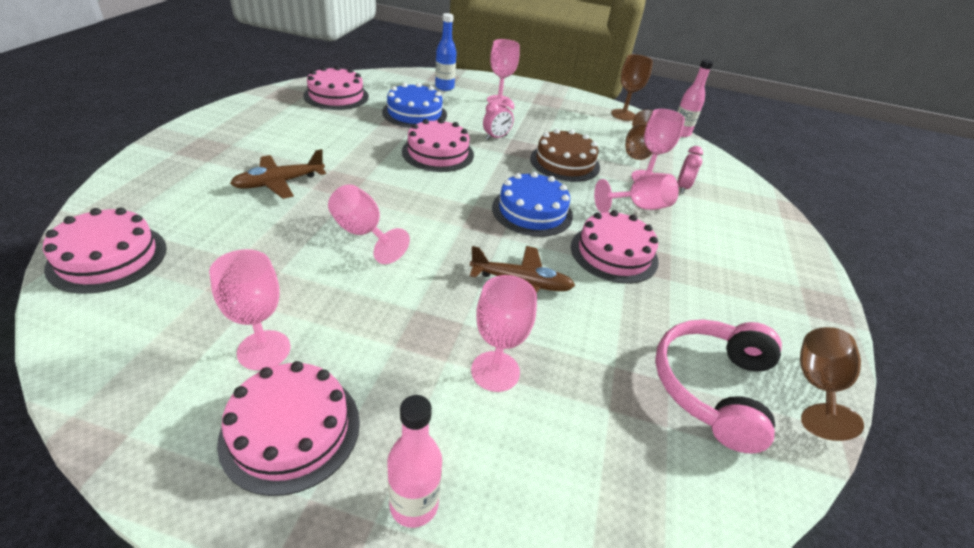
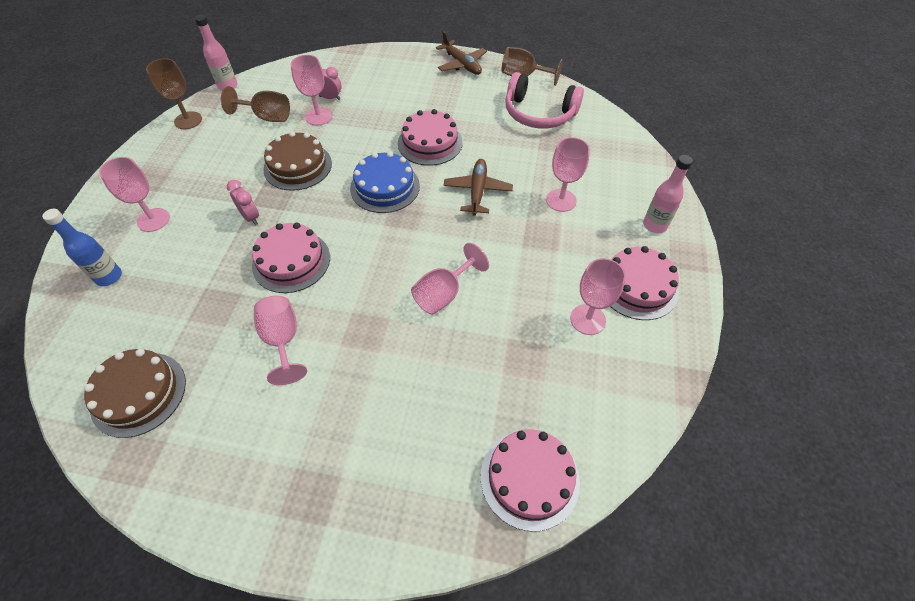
camera: 90 degrees left, 15 degrees up
brown plane [230,149,326,199] -> brown plane moved to [436,31,487,75]
pink cake [303,66,369,110] -> brown cake [84,349,186,438]
blue cake [382,83,447,128] -> none
pink goblet [594,173,679,213] -> pink goblet moved to [254,296,307,385]

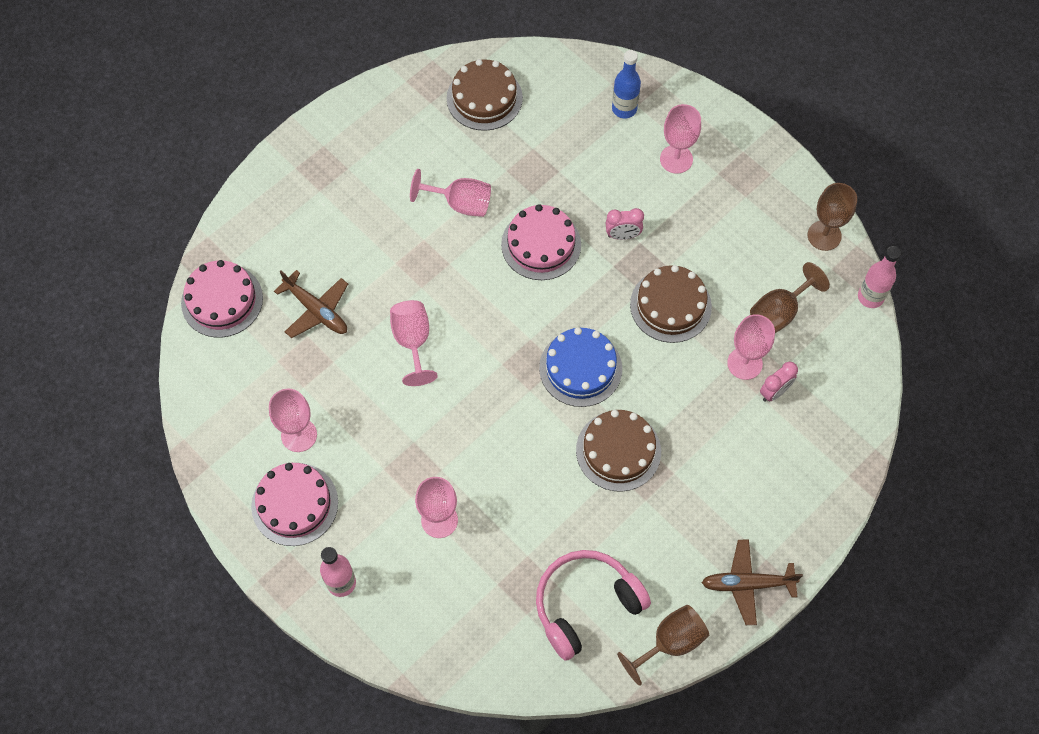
camera: 125 degrees right, 10 degrees up
pink cake [398,109,463,166] -> brown cake [576,410,661,492]
brown plane [443,159,513,216] -> brown plane moved to [274,270,348,338]

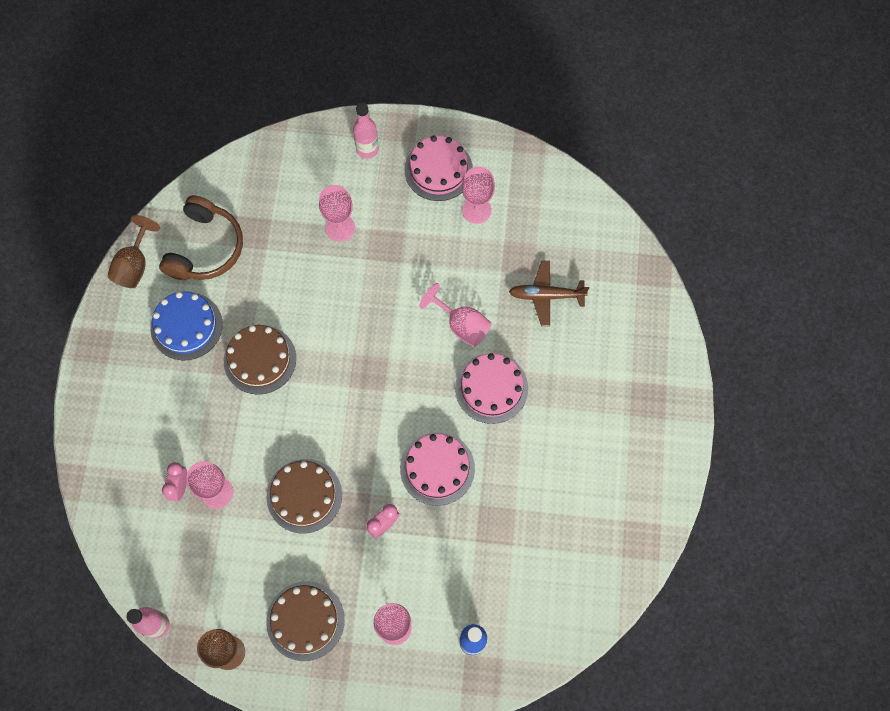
camera: 140 degrees right, 5 degrees up
pink cake [181,260,263,338] -> pink cake moved to [455,353,528,424]
pink goblet [410,169,491,217] -> none
brown cake [447,59,523,131] -> brown cake moved to [266,581,345,661]
pink headphones [536,550,651,661] -> brown headphones [159,195,243,280]
blue cake [539,327,622,407] -> blue cake moved to [150,292,223,360]
brown plane [702,539,803,625] -> none
brown goblet [750,262,830,333] -> none

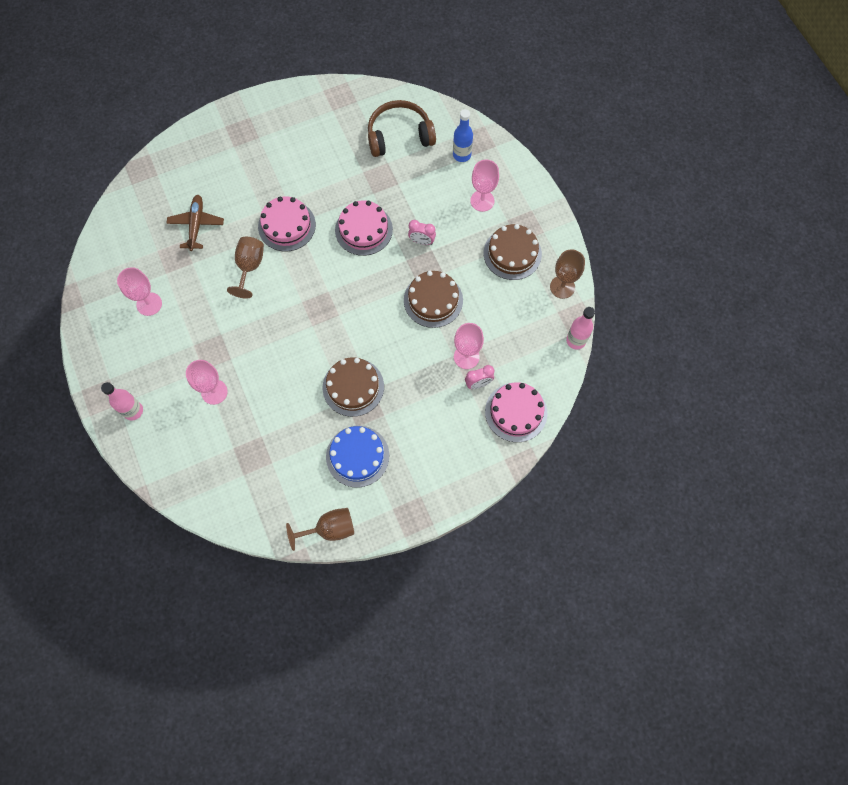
camera: 120 degrees left, 0 degrees up
brown headphones [159,195,243,280] -> brown headphones moved to [368,100,436,157]
pink cake [405,136,473,201] -> pink cake moved to [485,382,547,442]
pink goblet [419,283,492,347] -> brown goblet [227,237,264,299]
brown plane [509,261,589,326] -> brown plane turned 150 degrees counterclockwise [166,195,224,251]

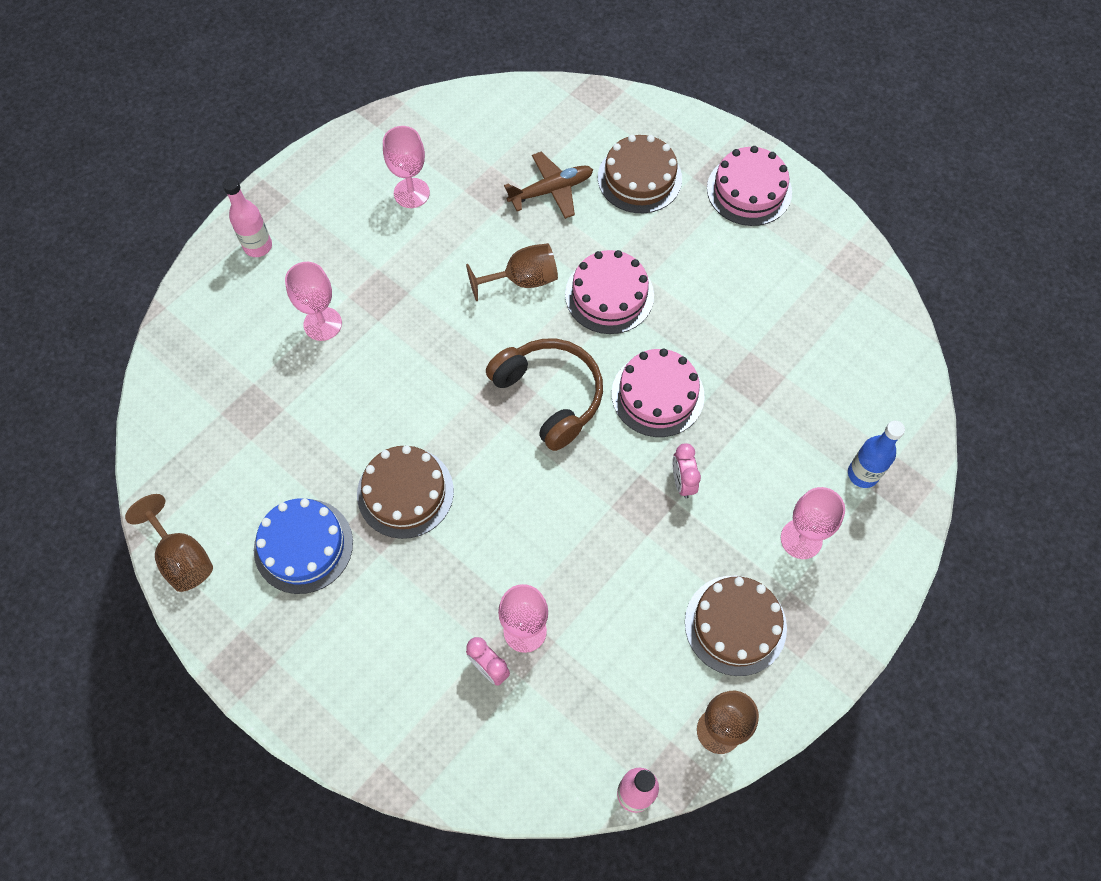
camera: 65 degrees right, 5 degrees down
brown headphones [368,100,436,157] -> brown headphones moved to [486,339,603,451]
brown cake [404,271,463,328] -> brown cake moved to [598,135,682,213]
pink cake [485,382,547,442] -> pink cake moved to [707,146,792,226]

